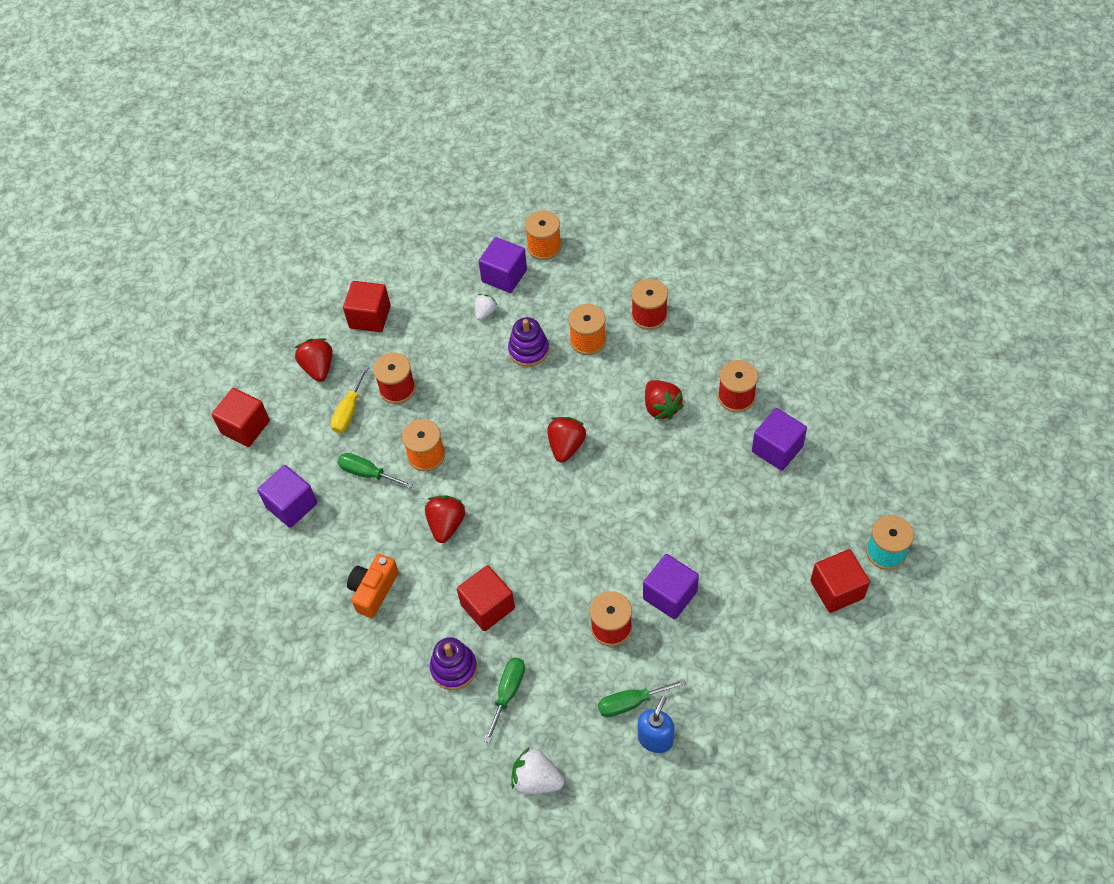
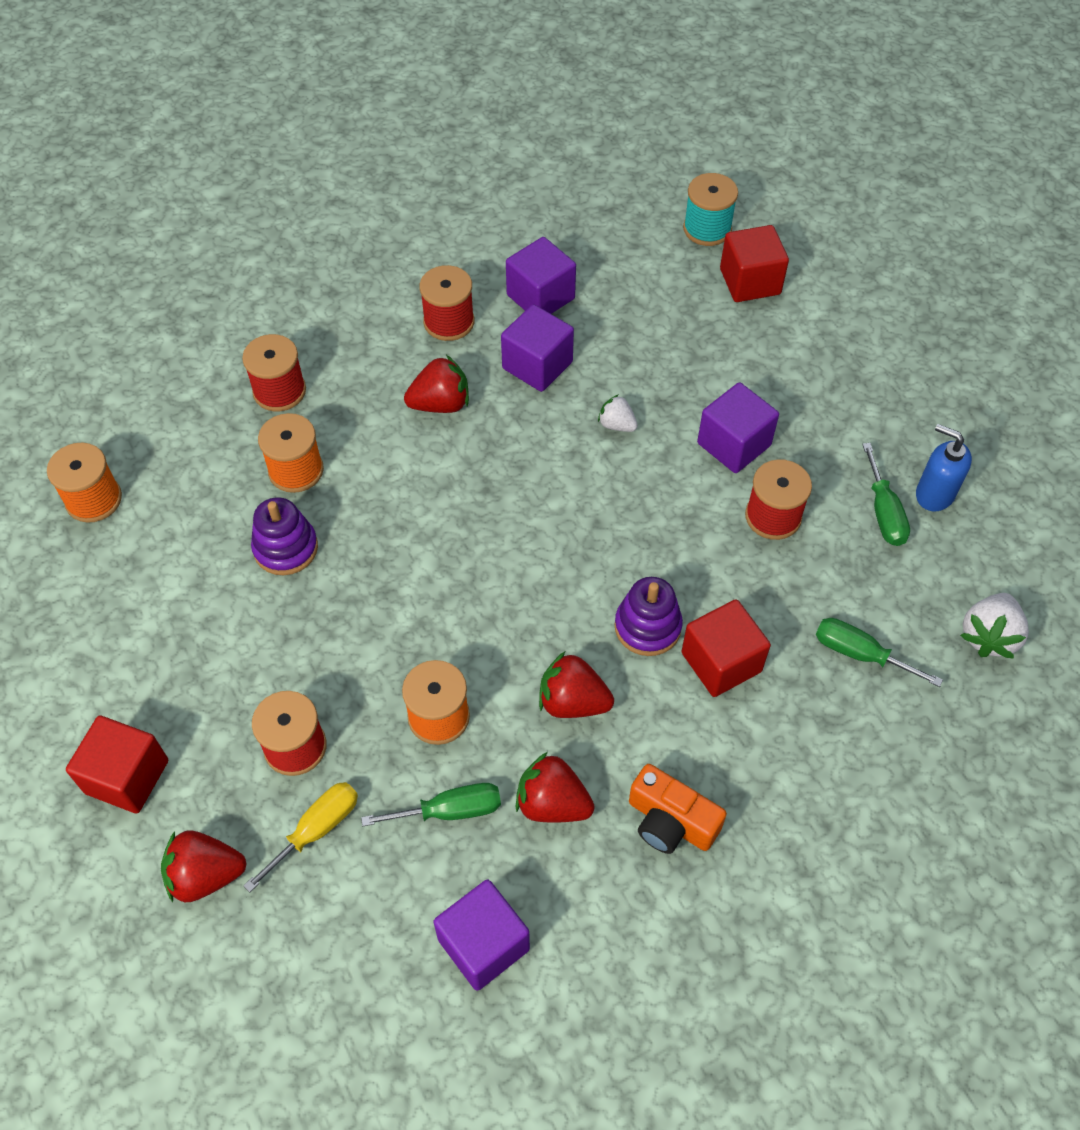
camera: 85 degrees left, 0 degrees up
red cube [211,388,270,447] -> none
yellow screwdriver [331,366,369,433] -> yellow screwdriver turned 75 degrees counterclockwise [243,782,358,892]
green screwdriver [338,453,413,488] -> green screwdriver turned 135 degrees counterclockwise [361,783,501,826]
purple stacking toy [430,637,477,690] -> purple stacking toy moved to [615,577,683,656]
white strawberry [475,294,497,320] -> white strawberry moved to [598,394,638,432]
purple cube [478,237,527,293] -> purple cube moved to [501,304,574,392]
red strawberry [547,417,586,463] -> red strawberry moved to [516,752,595,823]

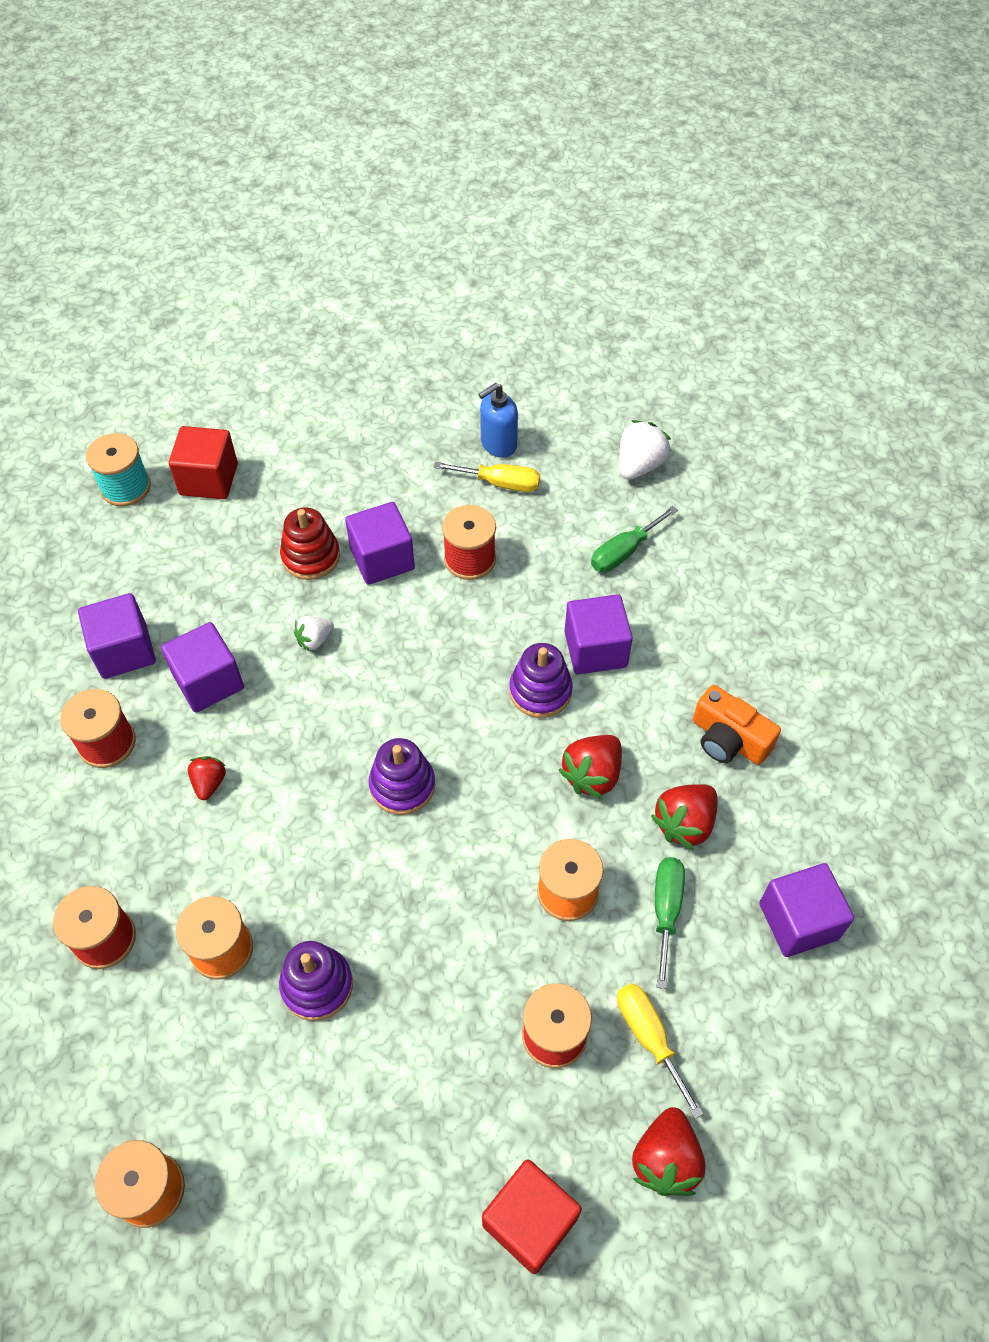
camera: 70 degrees left, 0 degrees up
red strawberry [404,355,469,413] -> red strawberry [188,756,226,800], size x0.61
orange camera [629,764,727,854] -> orange camera turned 75 degrees clockwise [693,685,781,765]
red cube [681,599,771,697] -> purple cube [564,594,633,675]
green screwdriver [862,443,910,546] -> yellow screwdriver [434,462,540,492]
white strawberry [960,593,1029,659] -> white strawberry turned 105 degrees counterclockwise [619,420,671,480]
none -> red stacking toy [280,507,340,580]
none -> purple stacking toy [369,738,435,815]

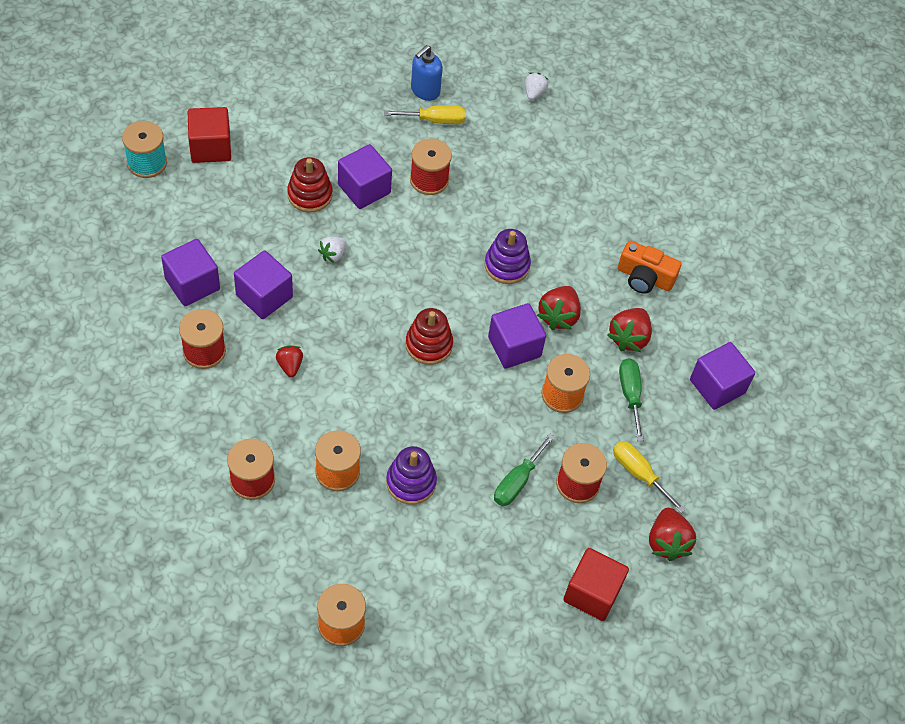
camera: 20 degrees left, 0 degrees up
purple stacking toy [369,738,435,815] -> red stacking toy [405,308,453,365]
purple cube [564,594,633,675] -> purple cube moved to [488,303,546,369]
green screwdriver [591,506,678,572] -> green screwdriver moved to [494,433,555,506]
white strawberry [619,420,671,480] -> white strawberry [525,73,548,100], size x0.61

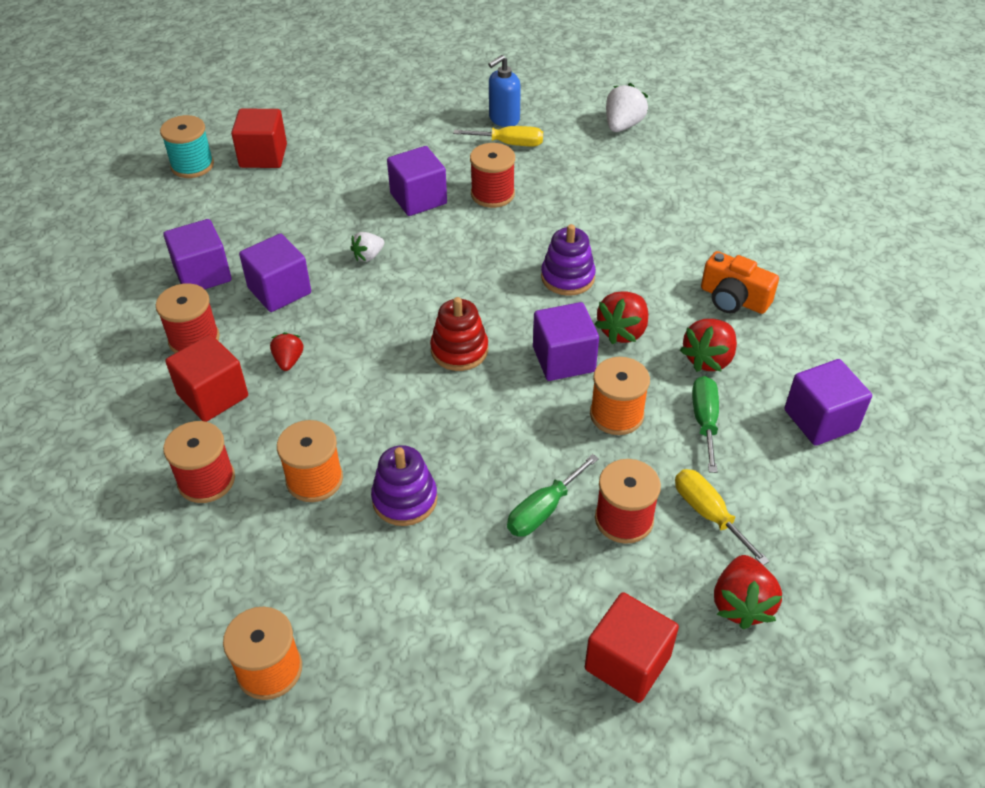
camera: 15 degrees right, 10 degrees down
red stacking toy [287,157,333,212] -> none
white strawberry [525,73,548,100] -> white strawberry [606,83,648,132], size x1.63
none -> red cube [165,334,248,422]

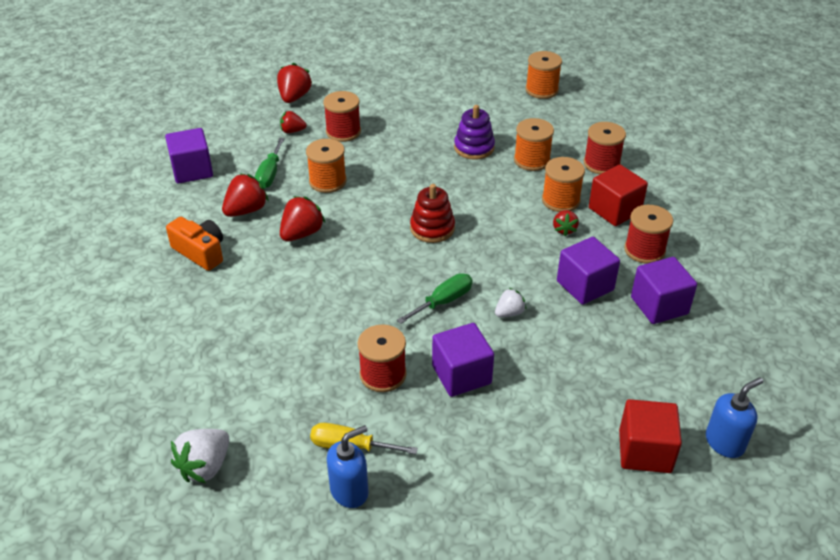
camera: 175 degrees left, 5 degrees down
turquoise spool [160,115,214,178] -> blue soap dispenser [706,378,763,458]
green screwdriver [507,454,599,537] -> green screwdriver moved to [397,273,473,324]
purple cube [533,302,599,381] -> none
purple stacking toy [541,224,596,296] -> none
red cube [585,592,679,703] -> none
yellow screwdriver [675,469,770,566] -> red strawberry [280,111,306,133]
none -> orange spool [542,157,585,212]

